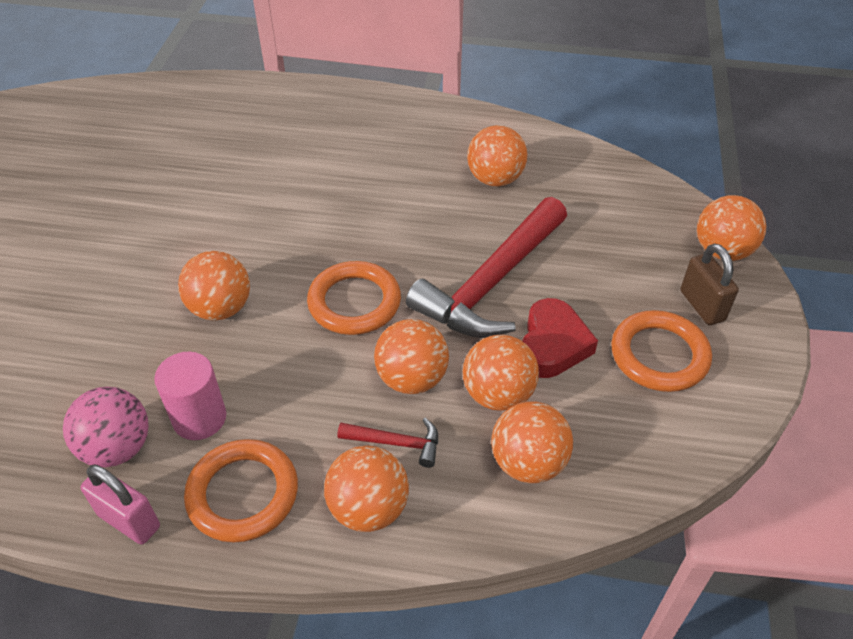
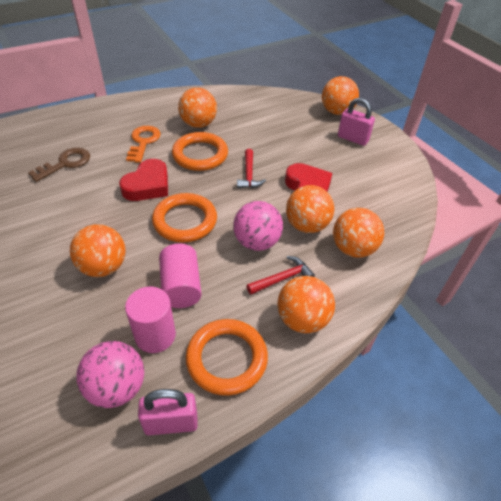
camera: 40 degrees left, 0 degrees up
orange ball [374,319,449,394] -> pink ball [233,201,283,251]
red hammer [406,197,567,338] -> red hammer [237,149,266,188], size x0.43
orange ring [611,310,712,392] -> orange ring moved to [172,132,228,171]
brown padlock [680,244,739,325] -> pink padlock [338,98,375,146]
none -> brown key [28,148,90,182]
none -> red heart [119,159,168,201]
none -> orange key [126,126,161,163]
none -> pink cylinder [159,243,202,308]

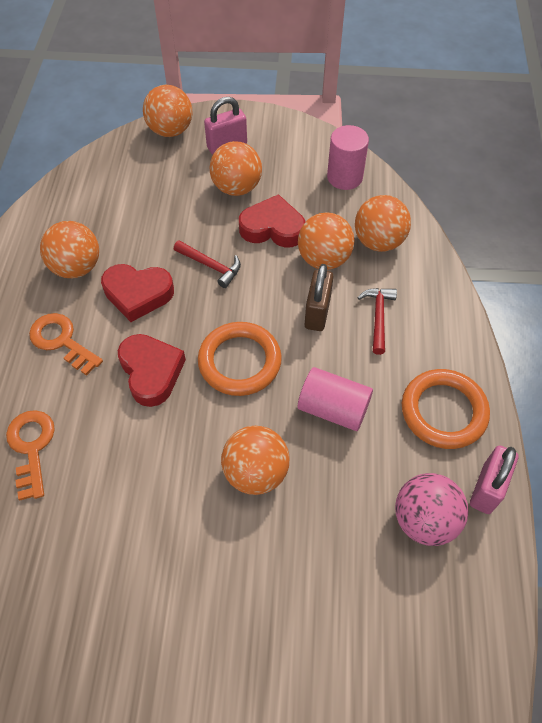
camera: 55 degrees left, 10 degrees up
brown key [28,148,90,182] -> orange key [6,410,55,500]
pink cylinder [125,287,176,353] -> pink cylinder moved to [327,125,369,190]
orange ring [172,132,228,171] -> red heart [101,264,174,322]
pink ball [233,201,283,251] -> brown padlock [305,264,334,331]
orange ball [277,276,335,333] -> orange ball moved to [210,141,262,196]

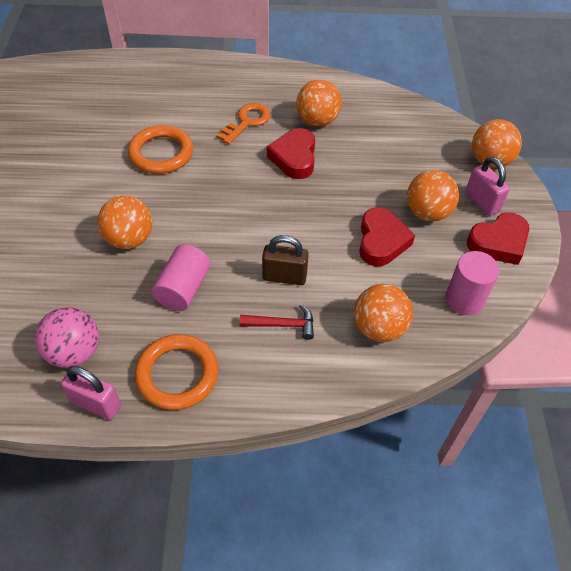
camera: 85 degrees right, 5 degrees down
orange key [6,410,55,500] -> none
red heart [118,334,186,407] -> red heart moved to [467,212,529,265]
red hammer [174,240,241,288] -> none
orange ring [198,322,282,396] -> orange ring moved to [128,125,193,174]
orange ball [298,212,354,270] -> none

